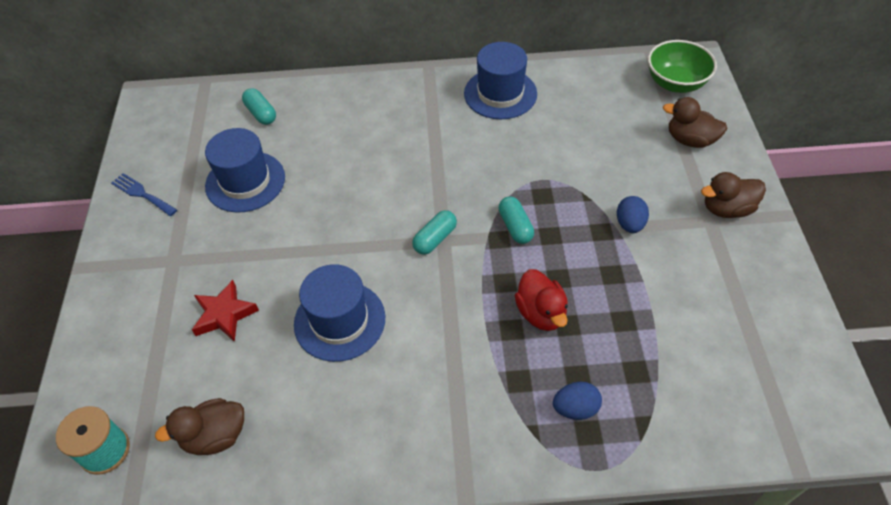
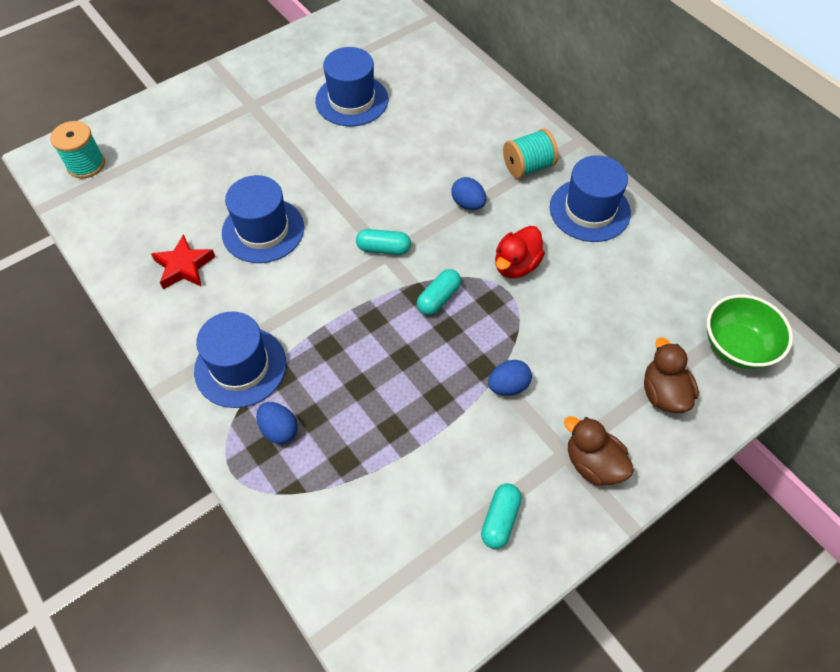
camera: 55 degrees right, 5 degrees up
blue fork [111,173,177,216] -> none
brown duck [155,398,244,455] -> none
red star [192,280,259,342] -> red star moved to [151,234,215,289]
turquoise capsule [242,88,276,125] -> turquoise capsule moved to [481,484,522,549]
red duck [515,269,568,331] -> red duck moved to [495,226,545,278]
none -> blue hat [194,311,286,408]
none -> blue egg [451,177,486,210]
none -> turquoise spool [503,129,558,179]

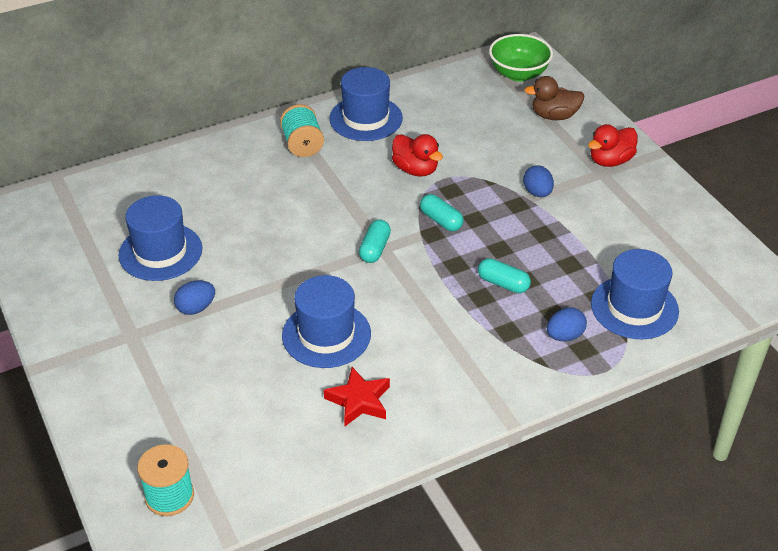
camera: 80 degrees left, 15 degrees down
blue hat [194,311,286,408] -> blue hat moved to [591,249,679,339]
blue egg [451,177,486,210] -> blue egg moved to [174,280,215,315]
turquoise capsule [481,484,522,549] -> turquoise capsule moved to [478,258,531,293]
brown duck [564,416,634,486] -> red duck [588,124,637,167]

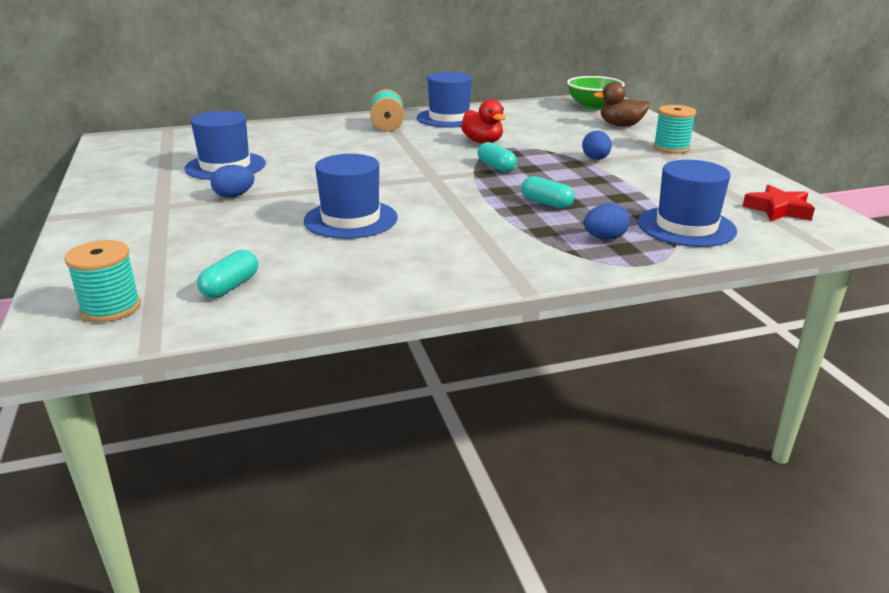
camera: 10 degrees right, 15 degrees down
red star [324,367,390,426] -> red star moved to [742,185,815,221]
turquoise capsule [359,220,391,263] -> turquoise capsule moved to [197,250,258,298]
red duck [588,124,637,167] -> turquoise spool [653,105,696,154]

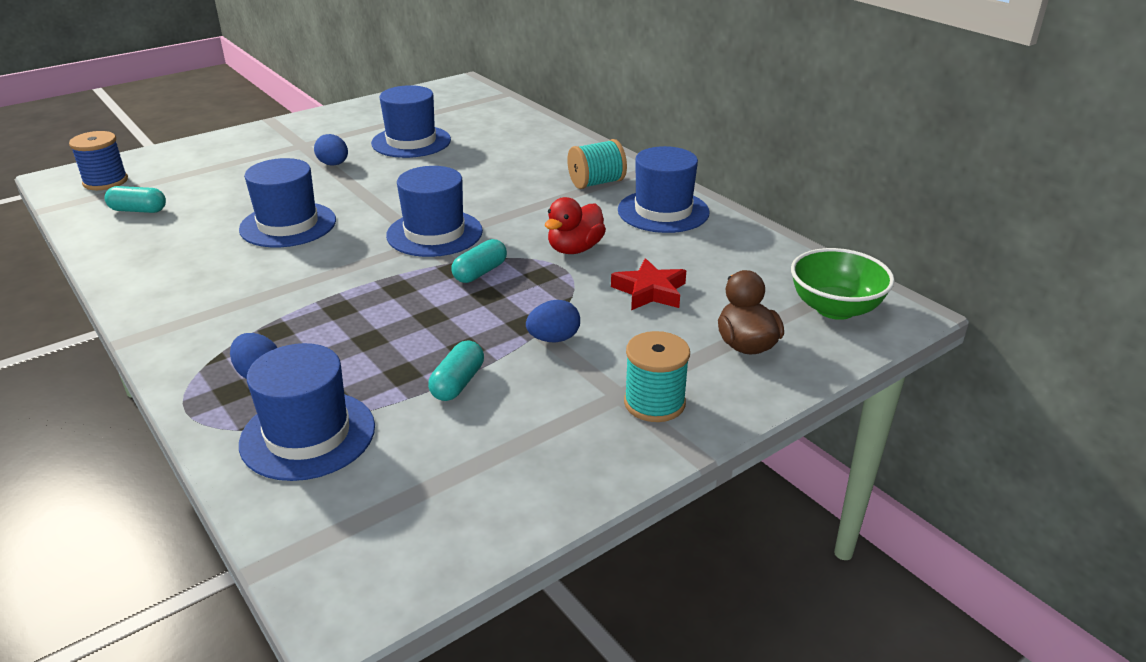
camera: 70 degrees right, 5 degrees up
turquoise spool [64,240,141,322] -> blue spool [69,131,128,190]
turquoise capsule [521,176,575,209] -> turquoise capsule moved to [428,340,484,401]
red star [742,185,815,221] -> red star moved to [611,258,686,310]
none -> blue hat [386,166,483,257]

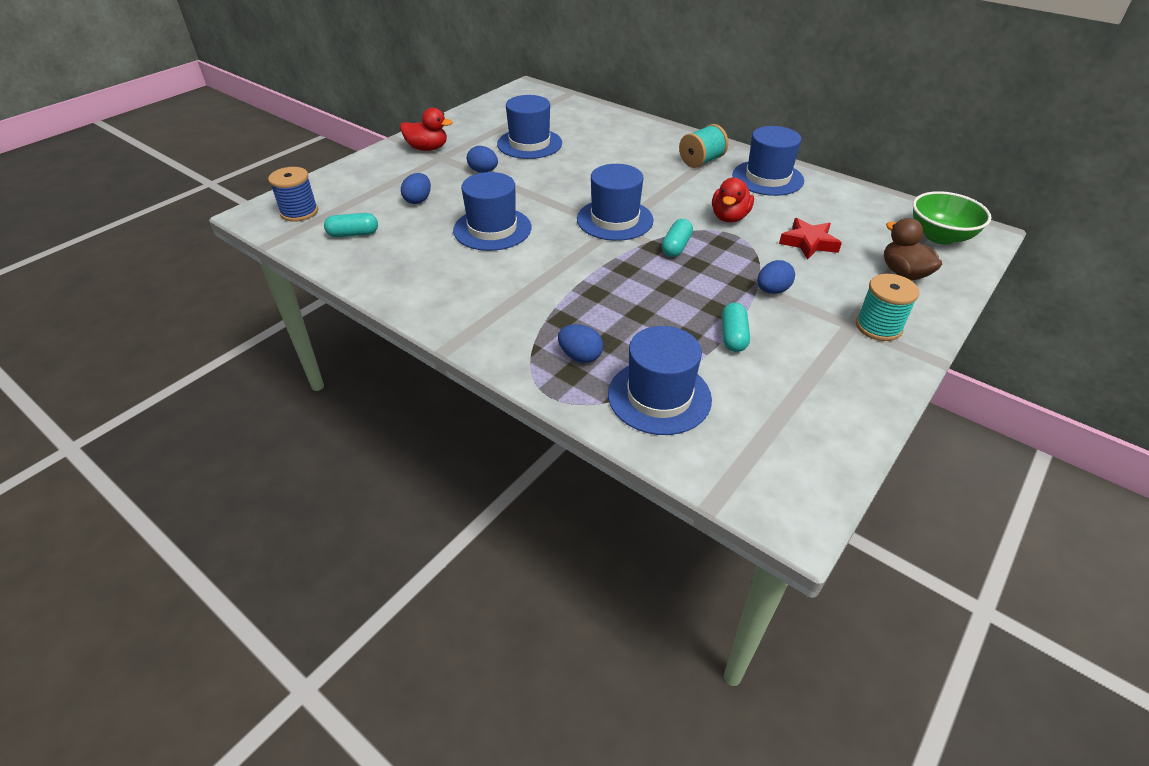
camera: 15 degrees left, 10 degrees up
none -> red duck [400,108,453,151]
none -> blue egg [401,173,431,204]

